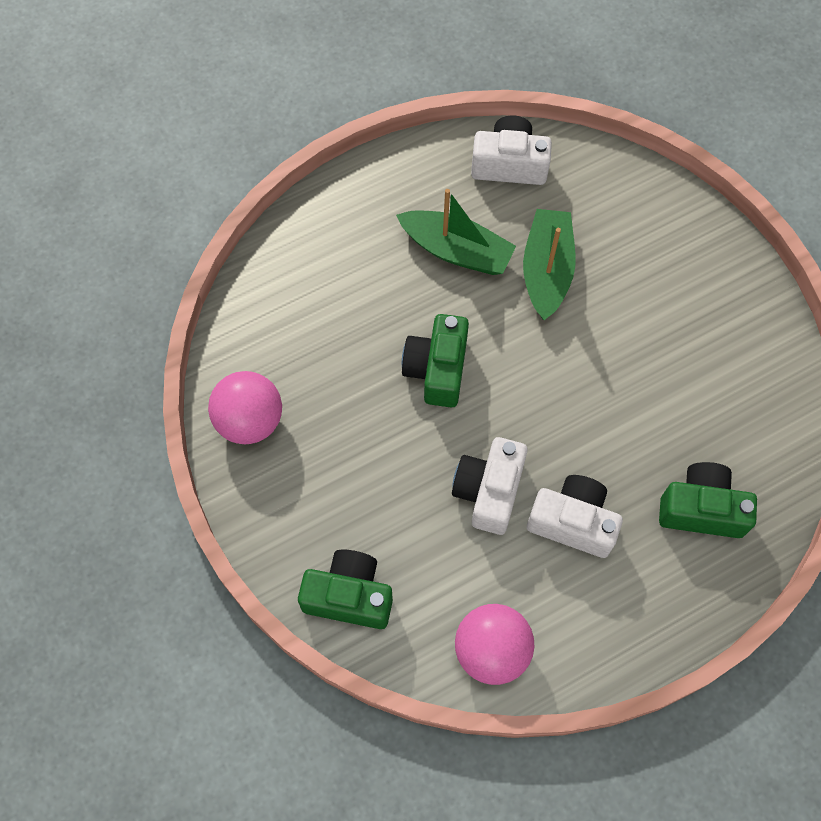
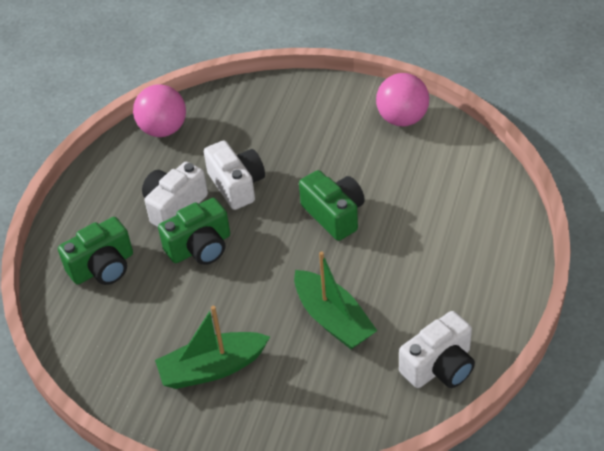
camera: 140 degrees right, 20 degrees down
green camera [298,550,393,629] -> green camera moved to [158,198,230,265]
green boat [396,189,516,275] -> green boat moved to [155,306,270,389]
white camera [527,475,623,558] -> white camera turned 150 degrees clockwise [142,162,208,227]

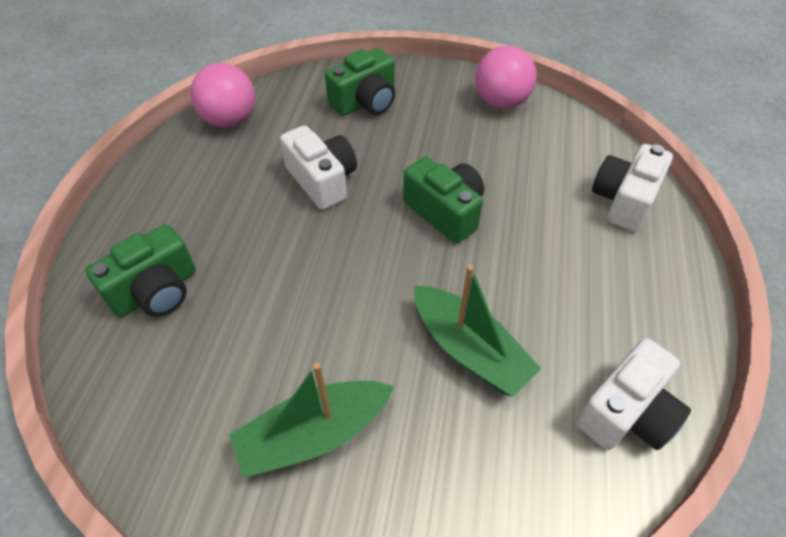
camera: 10 degrees left, 5 degrees up
white camera [142,162,208,227] -> white camera moved to [592,144,673,232]
green camera [158,198,230,265] -> green camera moved to [325,48,395,116]

